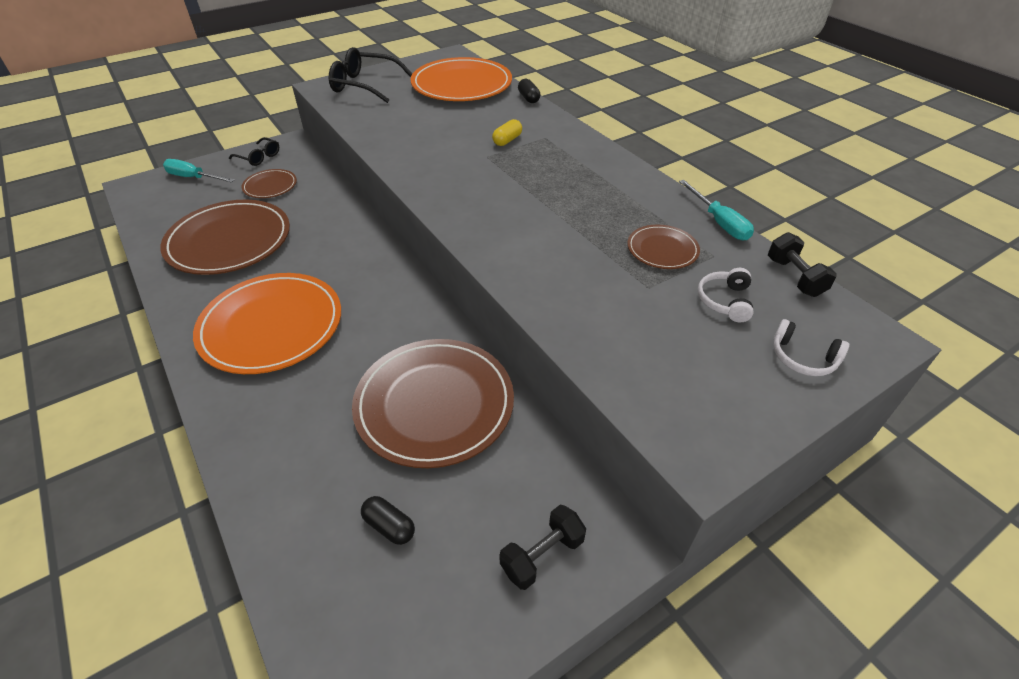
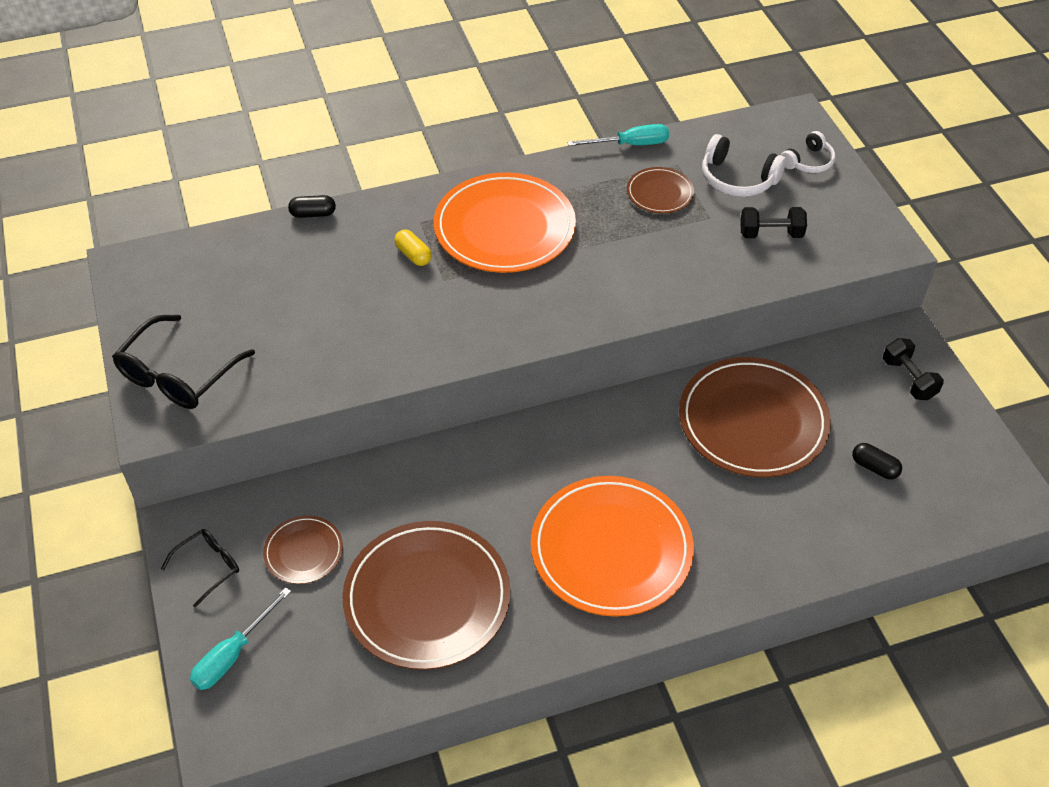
camera: 75 degrees left, 5 degrees up
black capsule [361,496,415,545] -> black capsule turned 75 degrees clockwise [852,443,902,480]
orange plate [411,57,512,101] -> orange plate moved to [434,172,576,273]
white headphones [698,268,754,322] -> white headphones [702,134,786,197], size x1.51
black dumbbell [768,232,837,297] -> black dumbbell moved to [740,207,807,238]

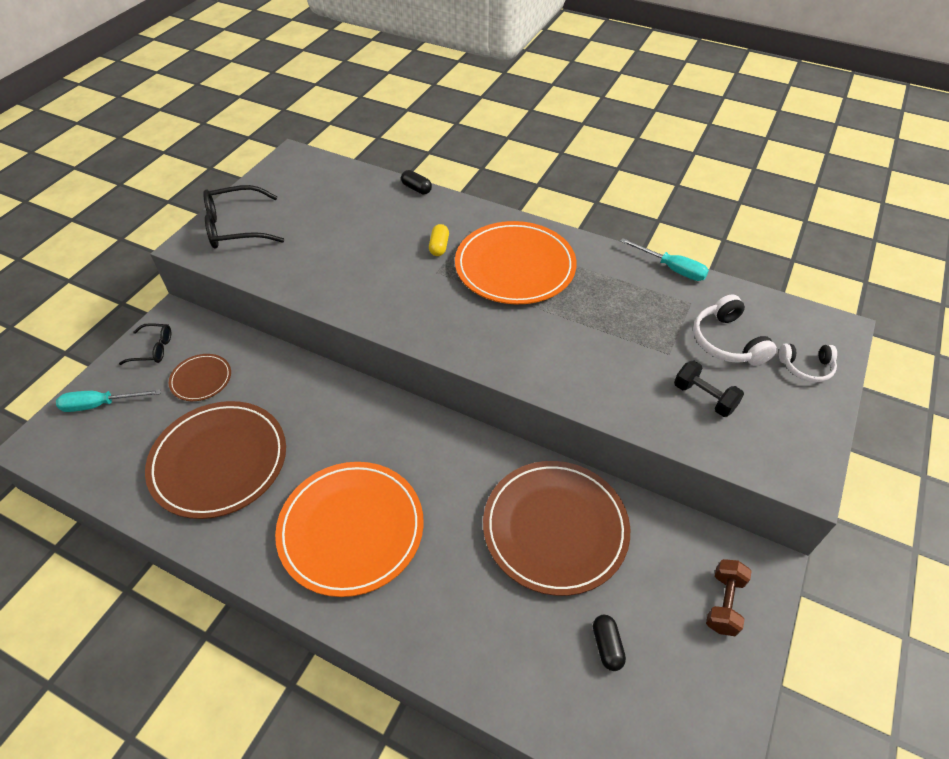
camera: 45 degrees right, 0 degrees up
brown plate [627,167,694,213] -> none
black dumbbell [883,338,944,400] -> brown dumbbell [706,559,752,636]

